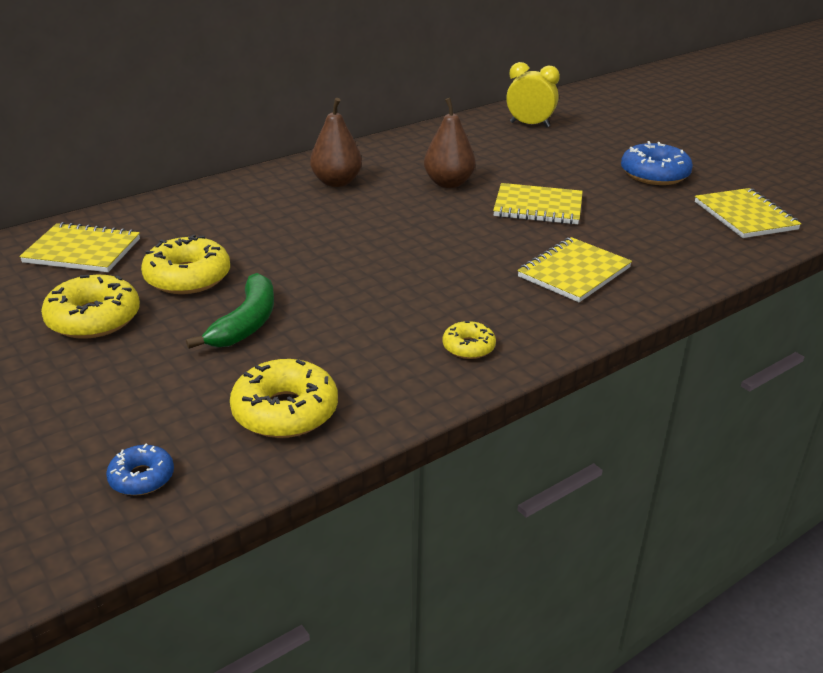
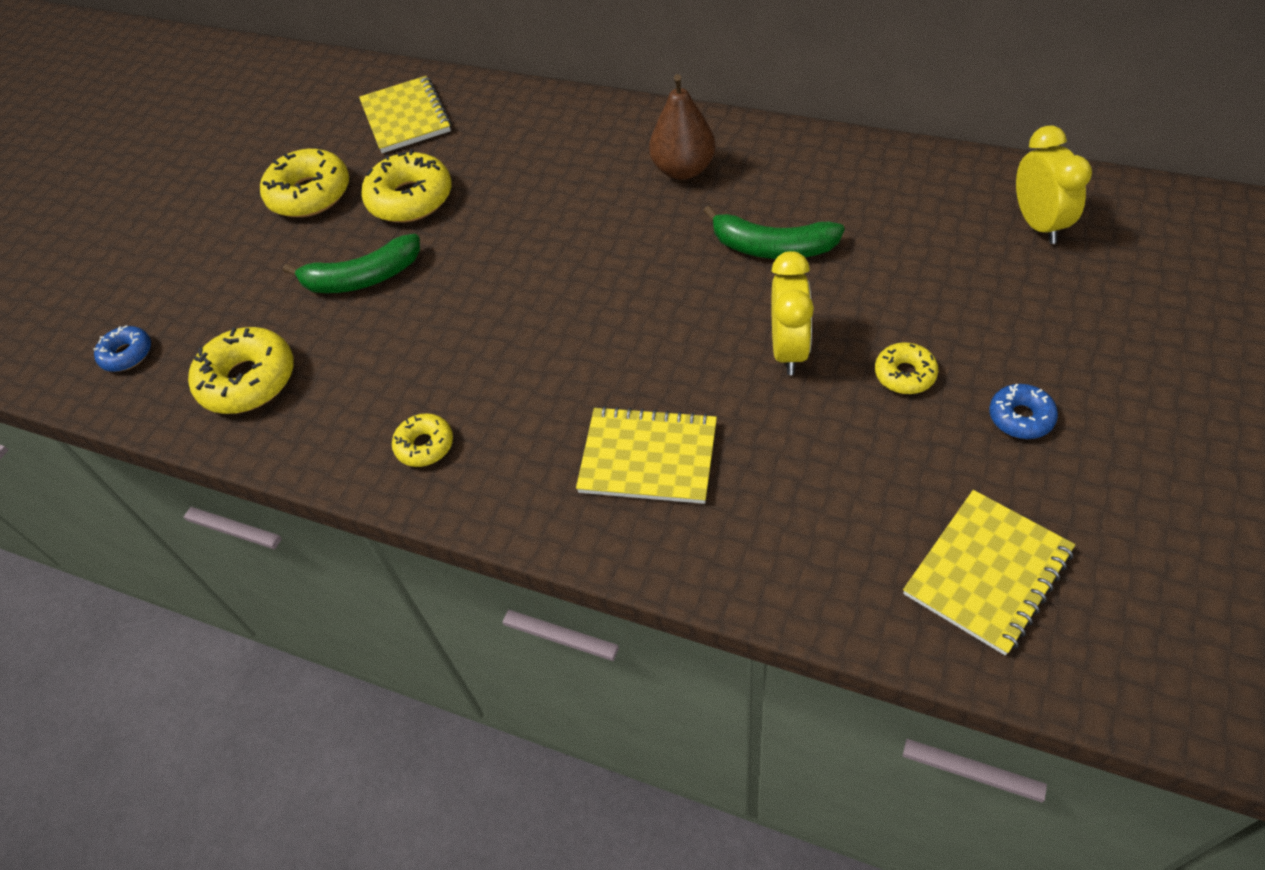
camera: 65 degrees right, 20 degrees up
brown pear [424,98,476,188] -> green banana [703,206,844,259]
yellow notebook [493,183,583,225] -> yellow clock [772,251,814,375]
blue donut [621,141,693,185] -> blue donut [989,384,1058,439], size x0.55
none -> yellow donut [875,342,938,394]

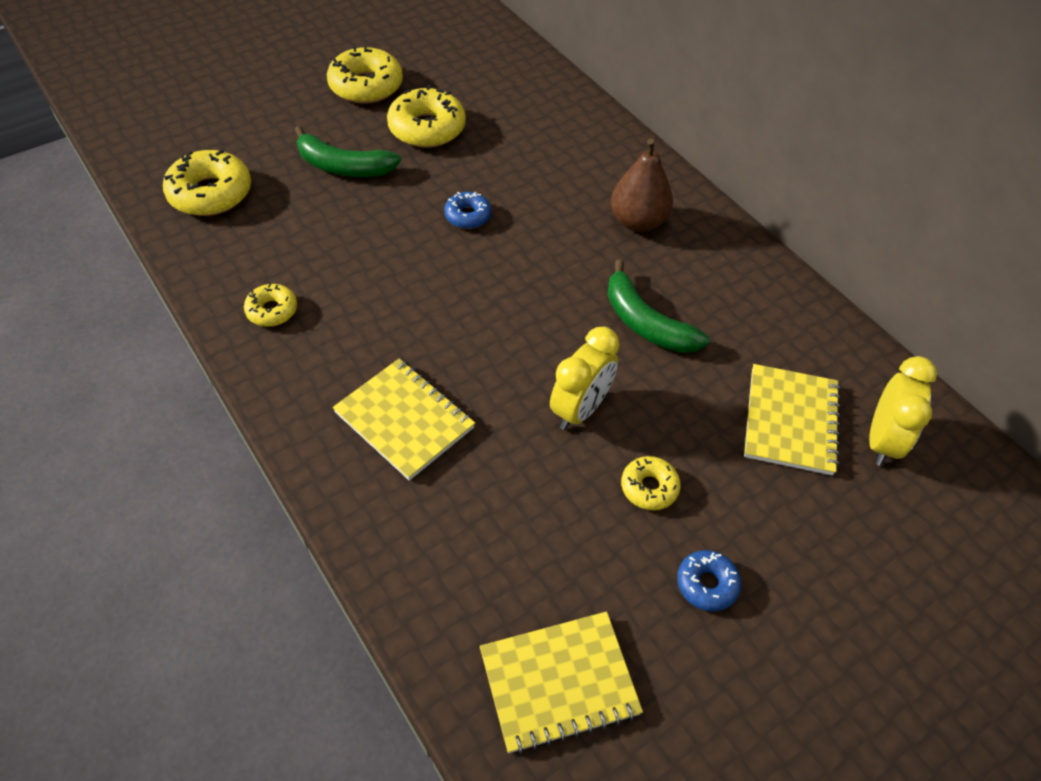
camera: 25 degrees right, 0 degrees up
blue donut [93,325,151,372] -> blue donut moved to [444,192,491,229]
yellow notebook [359,76,451,153] -> yellow notebook moved to [744,364,841,475]

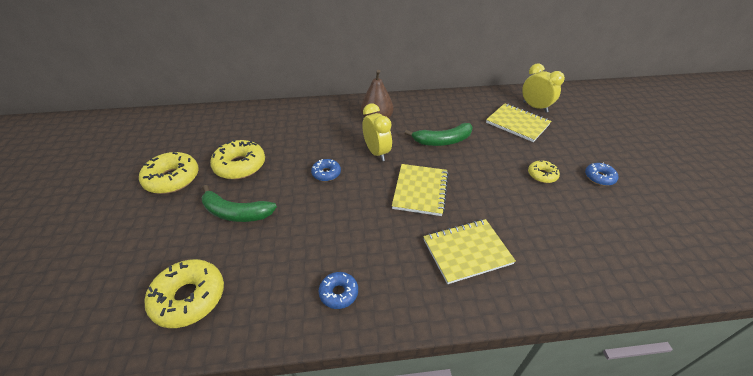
camera: 60 degrees left, 10 degrees down
yellow donut [244,283,297,327] -> blue donut [319,272,358,309]
green banana [295,126,401,177] -> green banana turned 60 degrees clockwise [201,185,277,222]
yellow notebook [480,611,643,754] -> yellow notebook moved to [392,164,449,216]
yellow clock [550,327,620,430] -> yellow clock moved to [362,104,392,161]

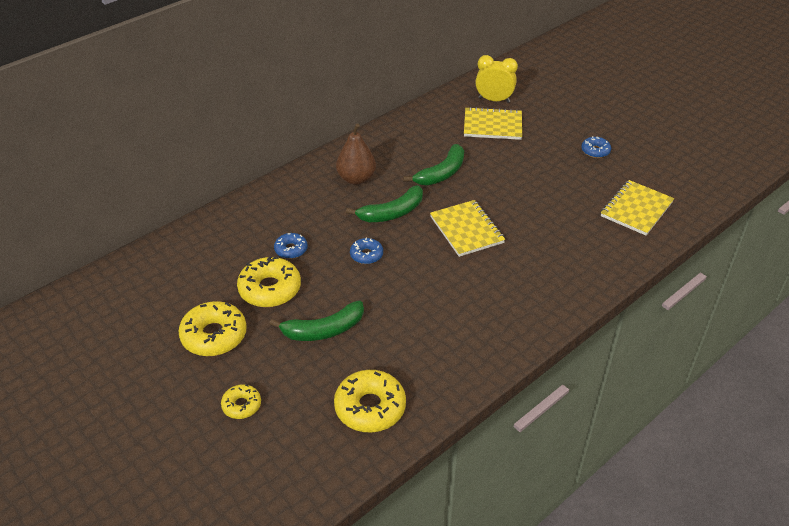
camera: 35 degrees left, 0 degrees up
blue donut [319,272,358,309] -> blue donut moved to [274,233,308,259]
yellow clock [362,104,392,161] -> green banana [346,185,423,222]
yellow notebook [423,219,516,284] -> yellow notebook moved to [601,180,674,236]
yellow donut [528,160,560,183] -> yellow donut moved to [221,384,261,419]

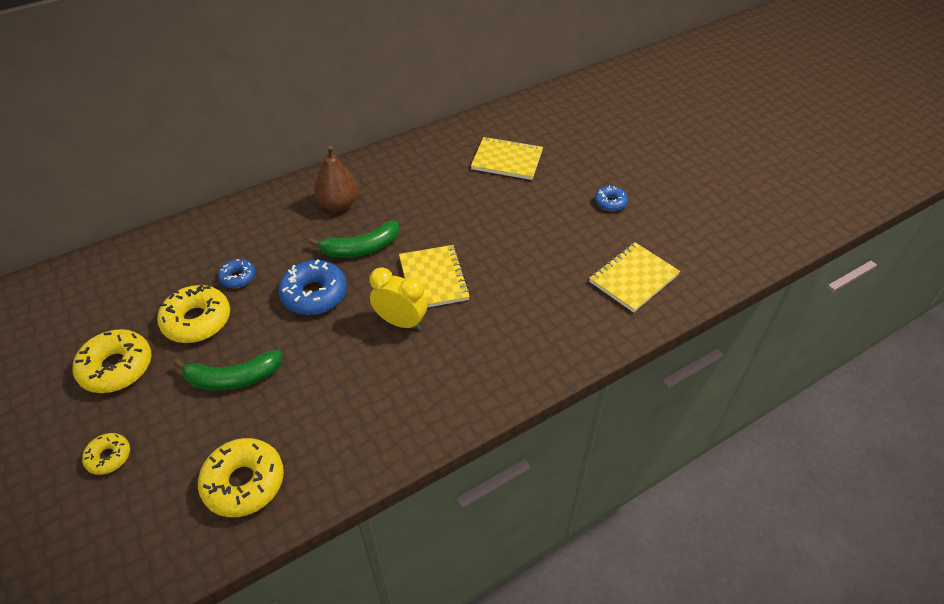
camera: 10 degrees right, 5 degrees up
blue donut [350,238,383,264] -> blue donut [278,259,347,315], size x1.80
green banana [403,144,464,185] -> none
yellow clock [476,55,518,103] -> yellow clock moved to [370,267,427,330]

